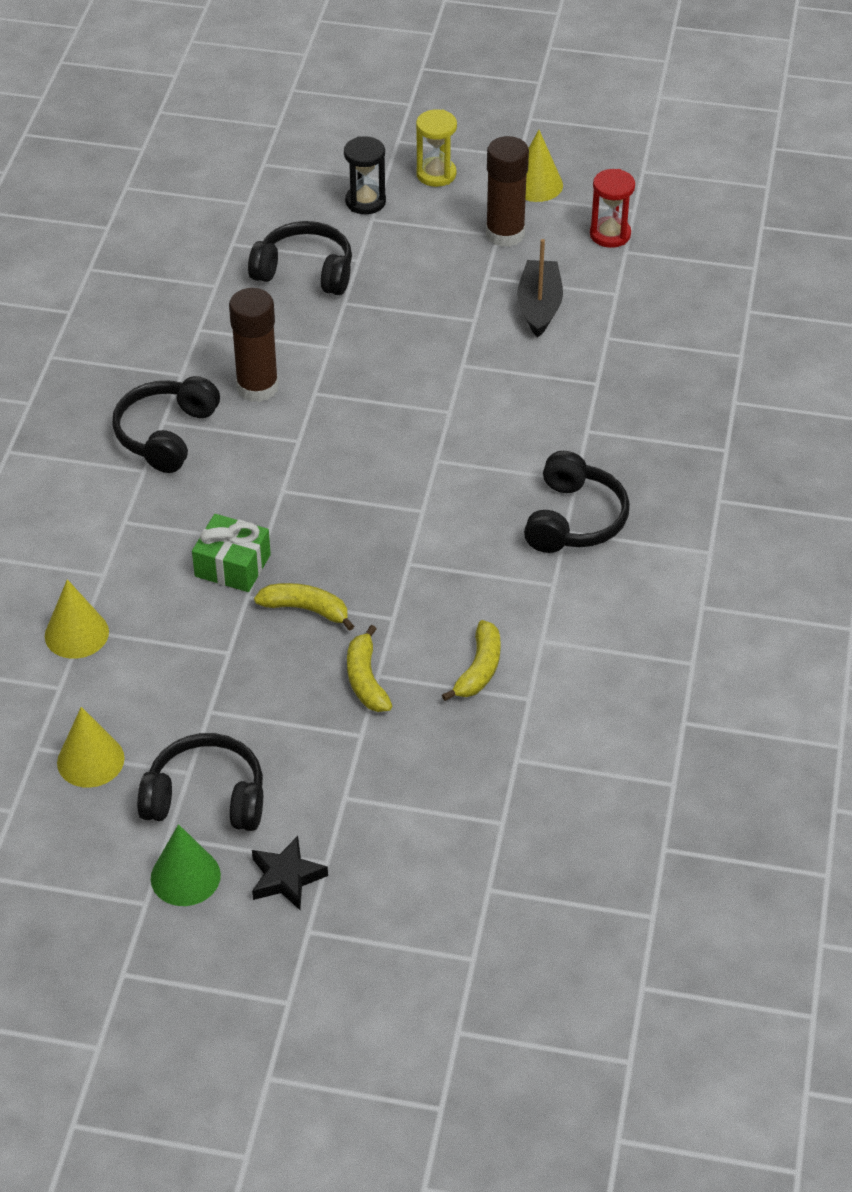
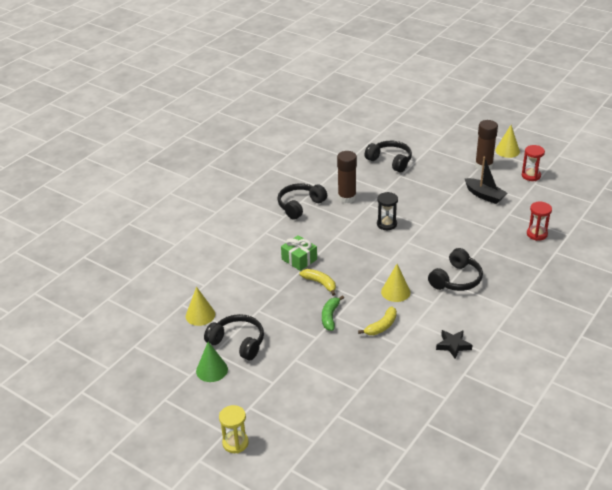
camera: 25 degrees right, 10 degrees down
yellow cone [45,579,109,659] -> yellow cone moved to [381,264,411,302]
black star [252,836,328,910] -> black star moved to [436,330,472,359]
black hourglass [344,136,386,214] -> black hourglass moved to [377,192,398,230]
yellow banana [347,625,392,712] -> green banana [322,295,344,331]
yellow hourglass [416,109,457,187] -> yellow hourglass moved to [219,405,249,453]
black boat [517,239,563,338] -> black boat turned 105 degrees clockwise [465,157,507,204]
none -> red hourglass [527,202,552,241]

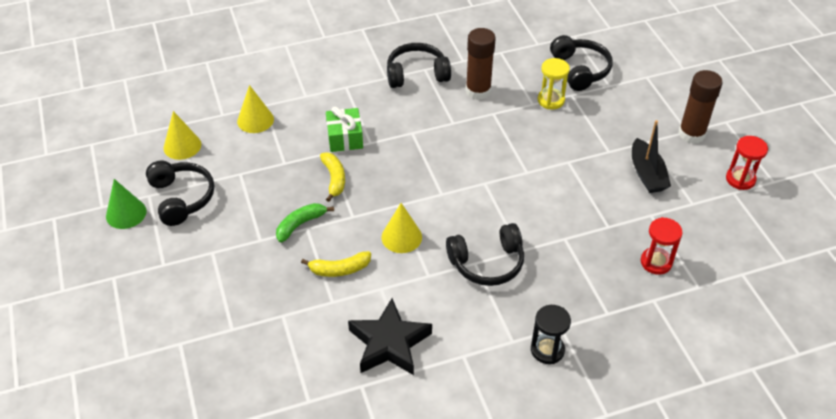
camera: 35 degrees right, 10 degrees up
yellow hourglass [219,405,249,453] -> yellow hourglass moved to [538,58,570,109]
black hourglass [377,192,398,230] -> black hourglass moved to [531,305,571,364]
black star [436,330,472,359] -> black star [348,298,432,375], size x1.66
yellow cone [495,125,520,158] -> yellow cone moved to [237,85,274,133]

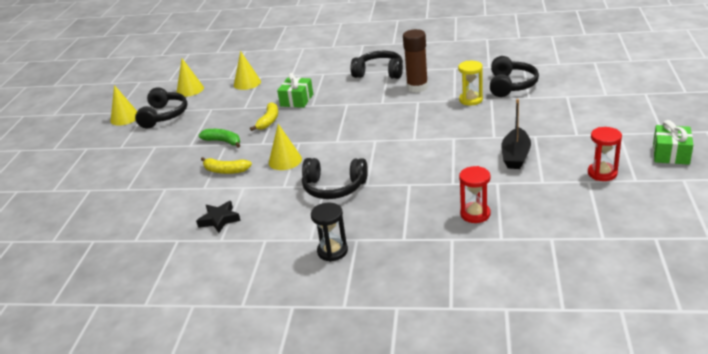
camera: 30 degrees right, 15 degrees down
green cone [106,179,147,229] -> yellow cone [111,85,138,126]
green banana [276,203,334,243] -> green banana turned 45 degrees clockwise [199,129,240,148]
black star [348,298,432,375] -> black star [196,201,241,233], size x0.60
brown glue stick [678,70,723,144] -> none
none -> green gift [653,120,693,165]

